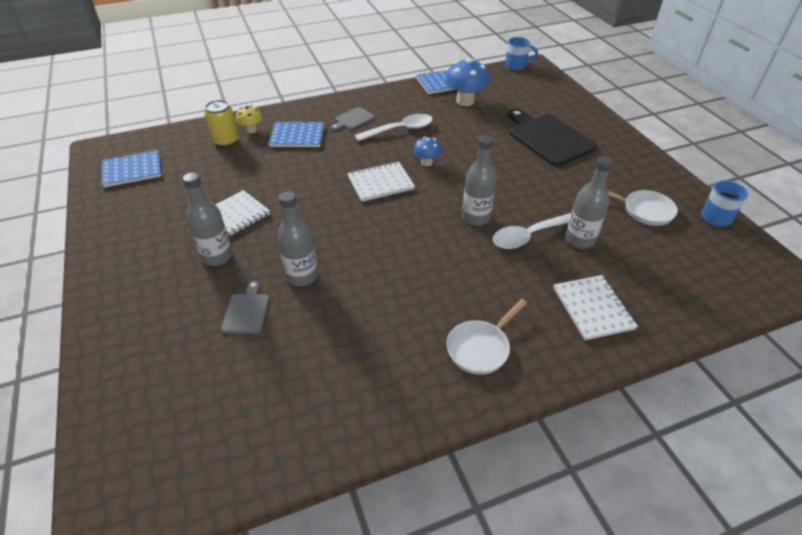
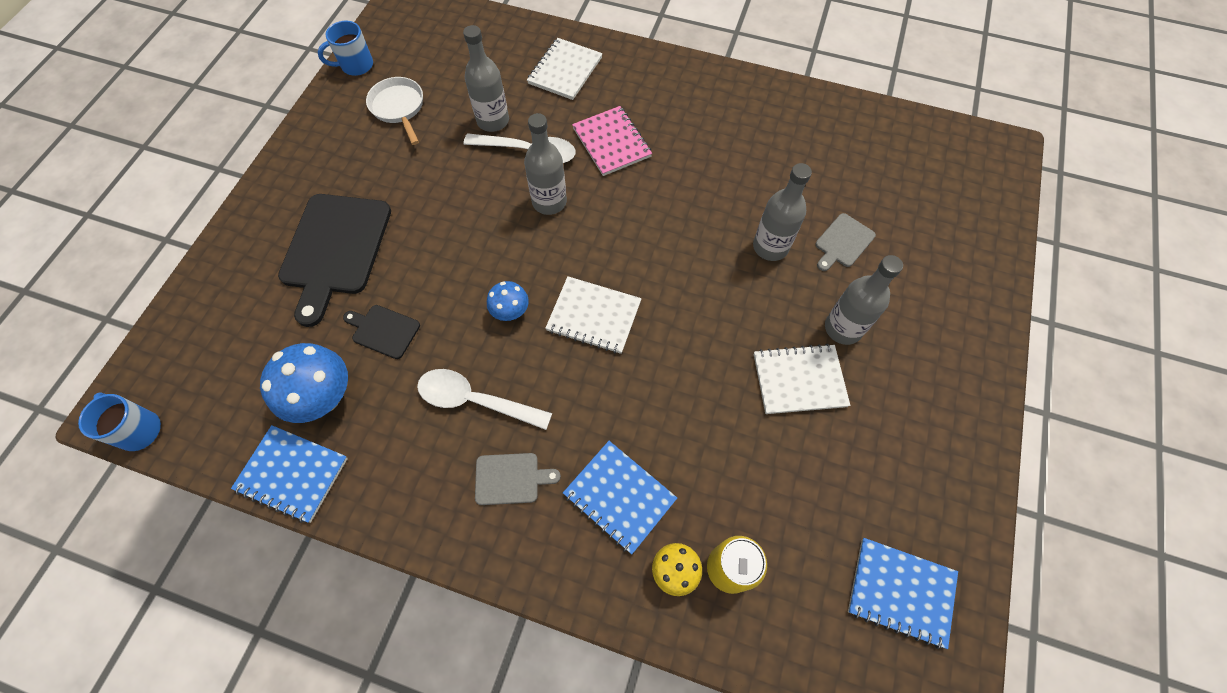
camera: 140 degrees left, 20 degrees up
white pan [446,299,527,375] -> none
none -> black cutting board [343,305,420,359]
none -> pink notebook [572,106,652,176]

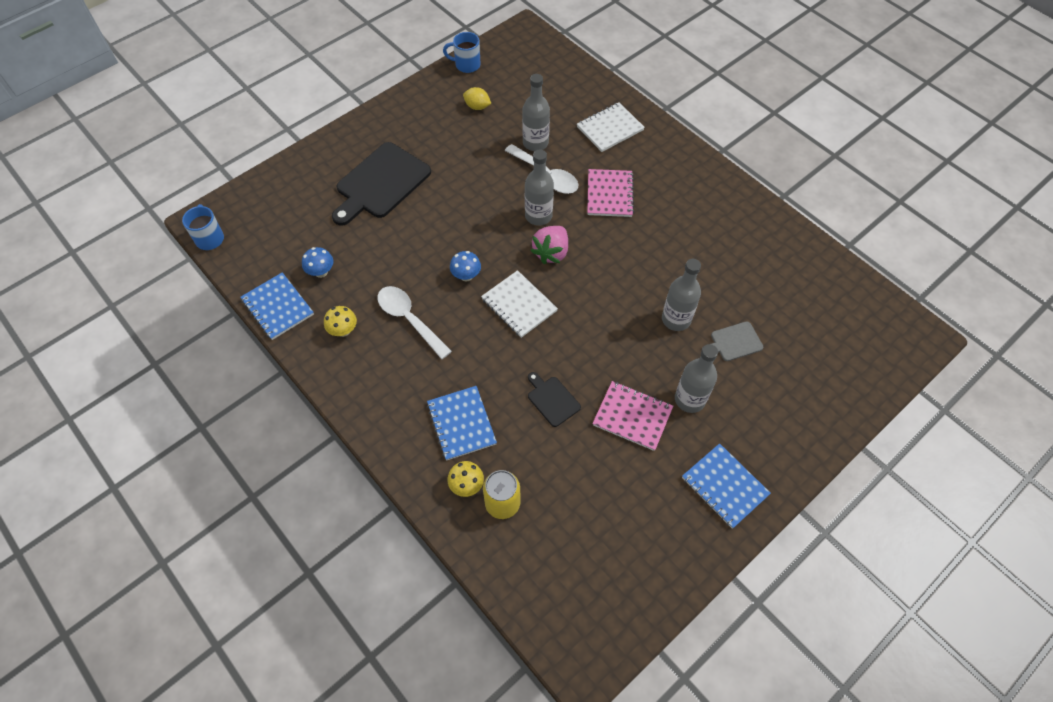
camera: 30 degrees right, 5 degrees down
blue mushroom [260,343,348,423] -> blue mushroom [302,247,333,278], size x0.56
black cutting board [343,305,420,359] -> black cutting board moved to [528,372,581,427]
white pan [366,77,423,145] -> yellow lemon [463,87,491,110]
grey cutting board [475,453,561,505] -> none
white notebook [754,344,850,414] -> pink notebook [592,381,673,451]
blue notebook [848,538,958,649] -> blue notebook moved to [682,443,771,529]
none -> yellow mushroom [324,306,357,337]
none -> pink strawberry [530,226,568,264]

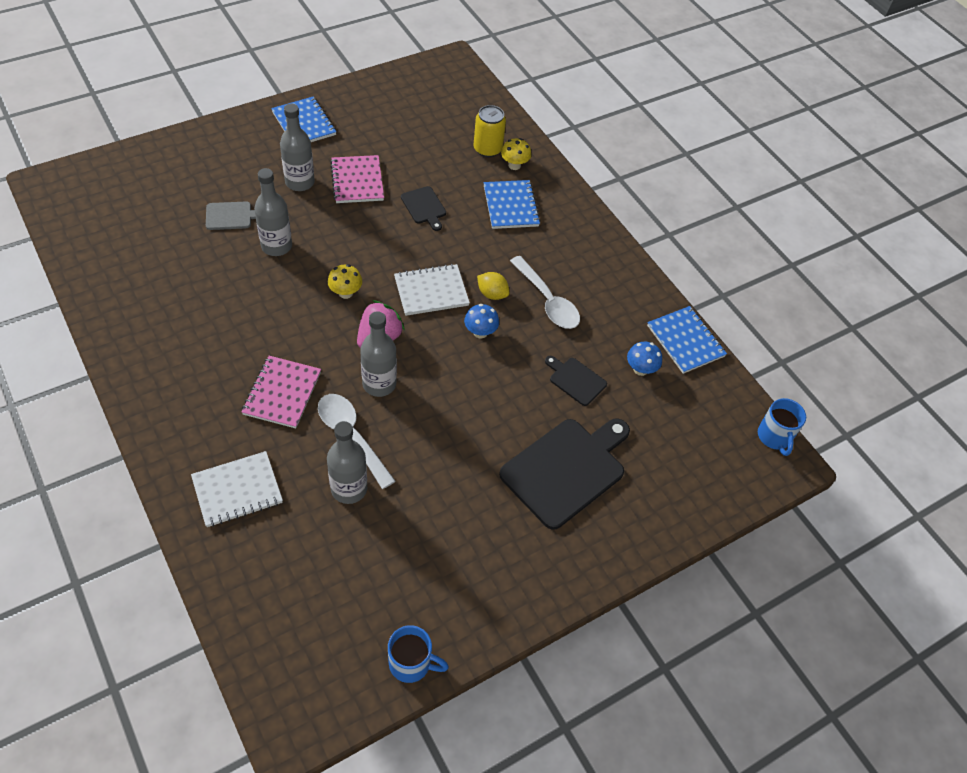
camera: 175 degrees left, 5 degrees down
yellow mushroom [324,306,357,337] -> yellow mushroom moved to [328,264,362,299]
yellow lemon [463,87,491,110] -> yellow lemon moved to [477,272,509,300]
white notebook [481,270,558,338] -> white notebook turned 75 degrees counterclockwise [394,264,470,316]
pink notebook [592,381,673,451] -> pink notebook turned 45 degrees clockwise [330,155,384,203]
none -> black cutting board [545,356,607,406]

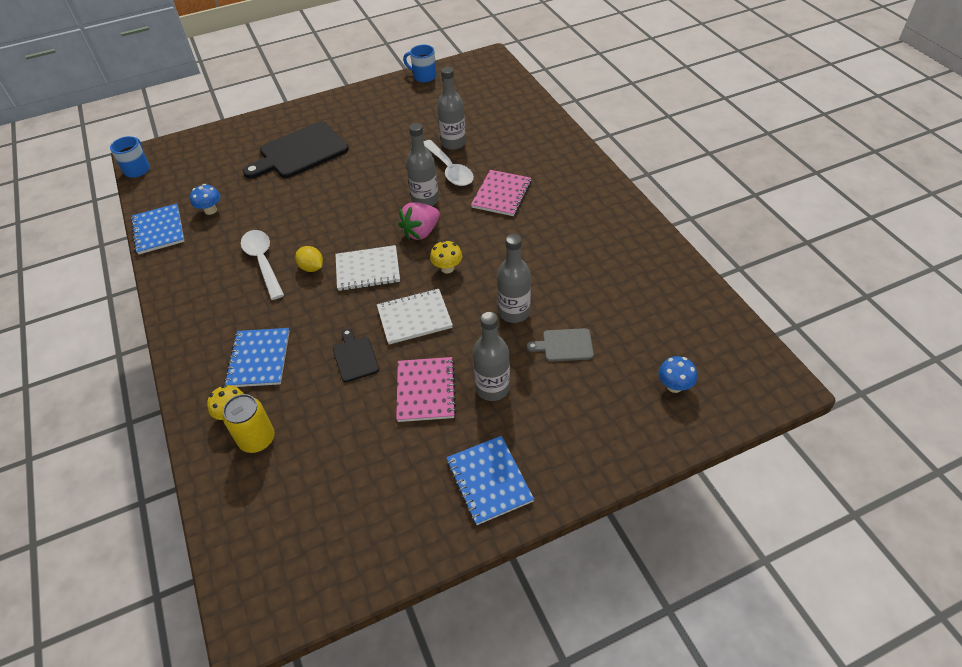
camera: 165 degrees left, 5 degrees down
white notebook [191,451,283,527] -> white notebook moved to [377,289,453,344]
blue mushroom [464,304,499,339] -> blue mushroom moved to [658,356,697,393]
black cutting board [545,356,607,406] -> none

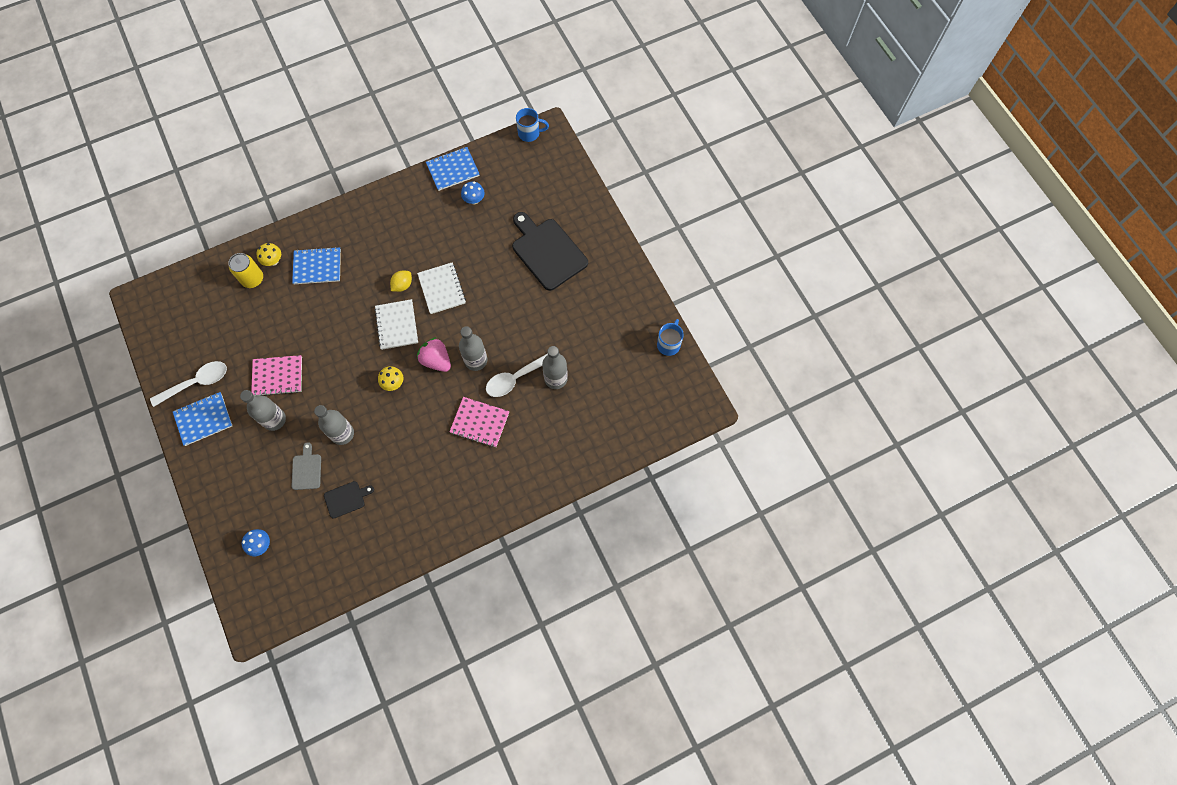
camera: 85 degrees right, 20 degrees up
white spoon [241,230,284,300] -> white spoon moved to [150,361,227,407]
black cutting board [333,328,379,382] -> black cutting board moved to [324,481,374,519]
white notebook [377,289,453,344] -> white notebook moved to [417,262,466,314]

